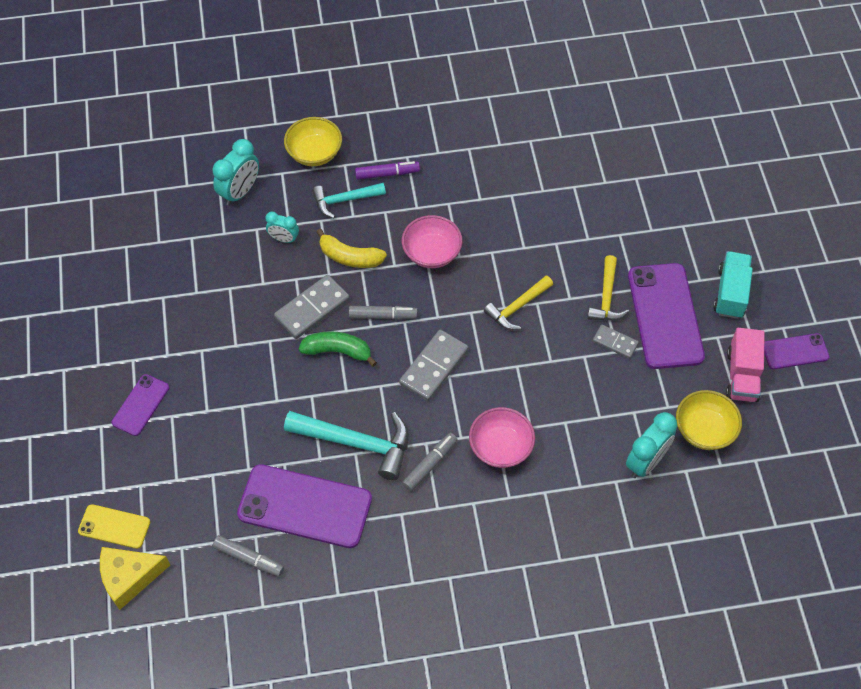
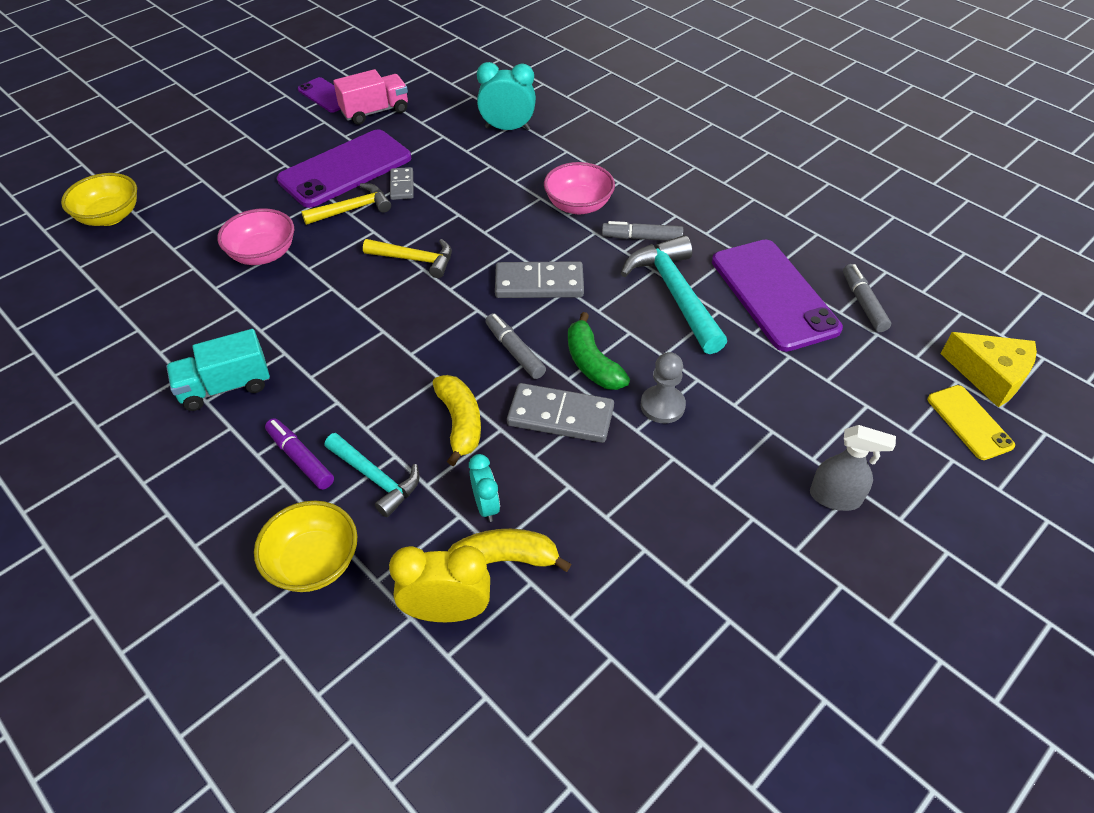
camera: 125 degrees left, 10 degrees down
purple phone [112,374,169,436] -> grey spray bottle [810,425,896,511]
turquoise clock [213,139,259,206] -> yellow clock [389,545,490,622]
pink bowl [402,215,462,268] -> pink bowl moved to [217,208,294,265]
yellow bowl [676,390,742,450] -> yellow bowl moved to [61,173,137,226]
turquoise truck [713,251,753,319] -> turquoise truck moved to [166,329,270,411]
none -> yellow banana [448,529,571,572]
none -> grey pawn [641,352,686,423]

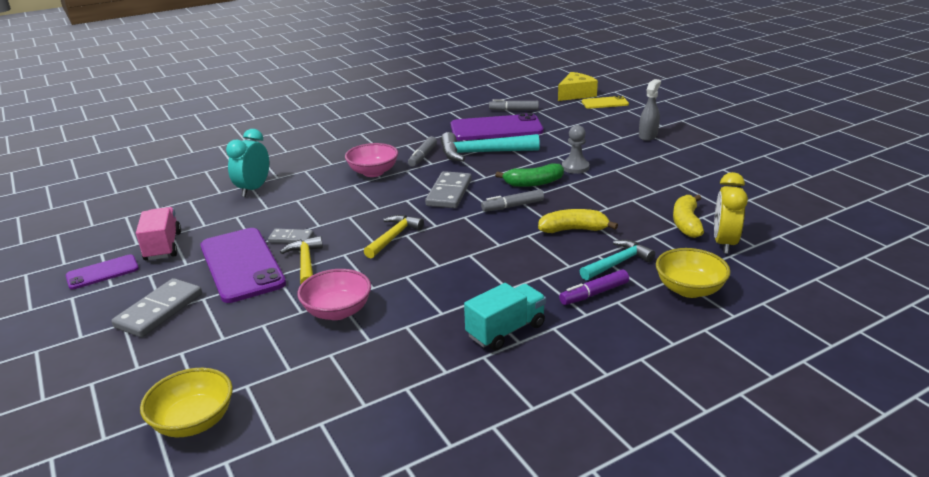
camera: 75 degrees left, 20 degrees down
turquoise truck [166,329,270,411] -> turquoise truck turned 120 degrees counterclockwise [464,283,546,350]
turquoise clock [469,454,500,522] -> none
grey domino [507,383,614,443] -> grey domino moved to [111,278,202,337]

